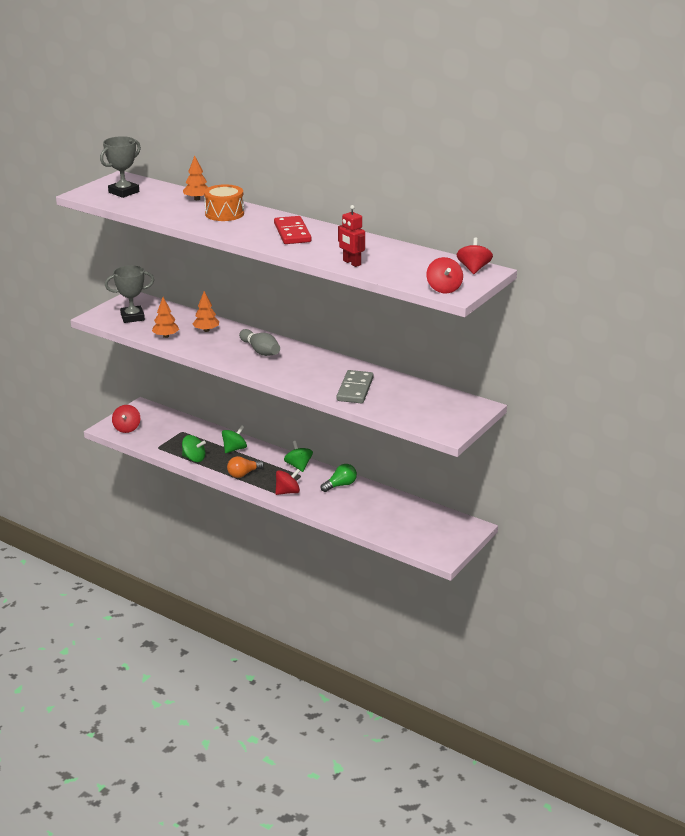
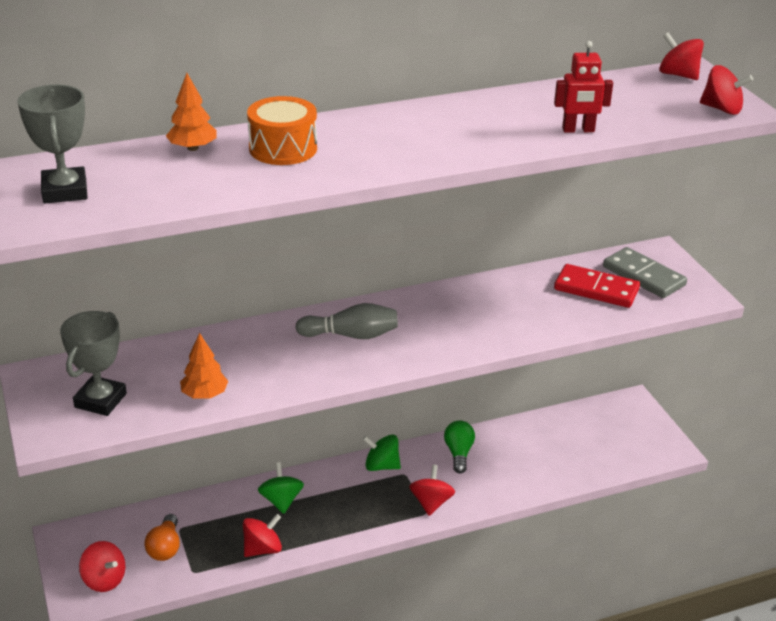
camera: 55 degrees left, 5 degrees up
green spinning top [182,435,206,462] -> red spinning top [243,514,282,557]
orange tree [192,291,219,332] -> none
orange light bulb [227,456,264,478] -> orange light bulb moved to [144,514,180,561]
red domino [274,216,311,244] -> red domino moved to [554,264,640,308]
grey domino [337,370,374,403] -> grey domino moved to [603,247,687,298]

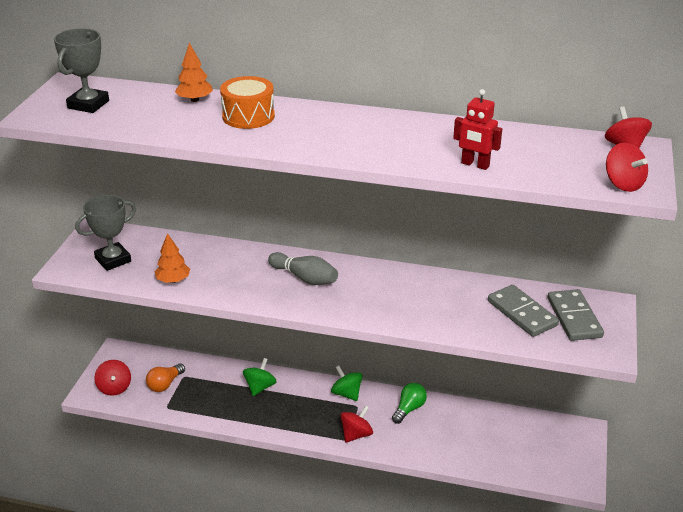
camera: 35 degrees right, 0 degrees up
red spinning top [243,514,282,557] -> none
red domino [554,264,640,308] -> grey domino [488,285,559,337]

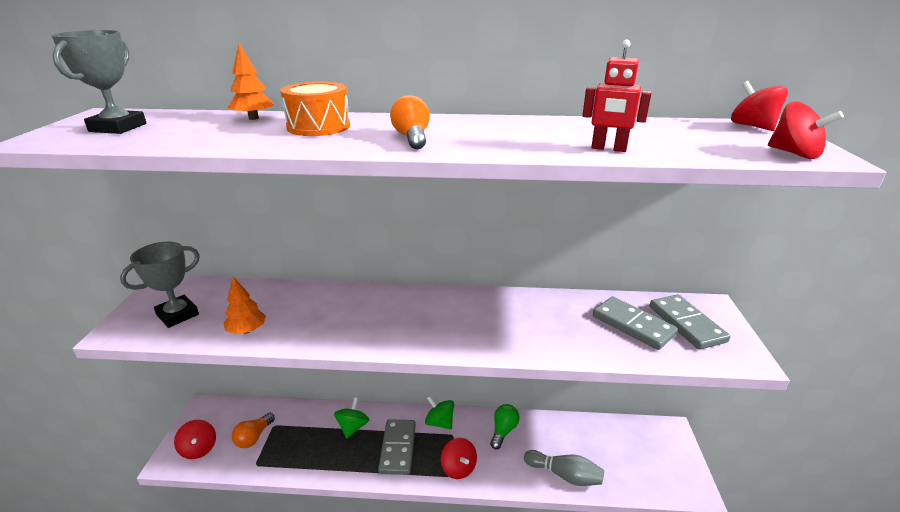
camera: 10 degrees left, 5 degrees down
grey bowling pin [268,252,338,285] -> grey bowling pin moved to [524,450,604,486]
red spinning top [340,405,373,442] -> red spinning top turned 120 degrees clockwise [441,438,477,479]
none -> grey domino [378,420,416,475]
none -> orange light bulb [390,95,430,149]

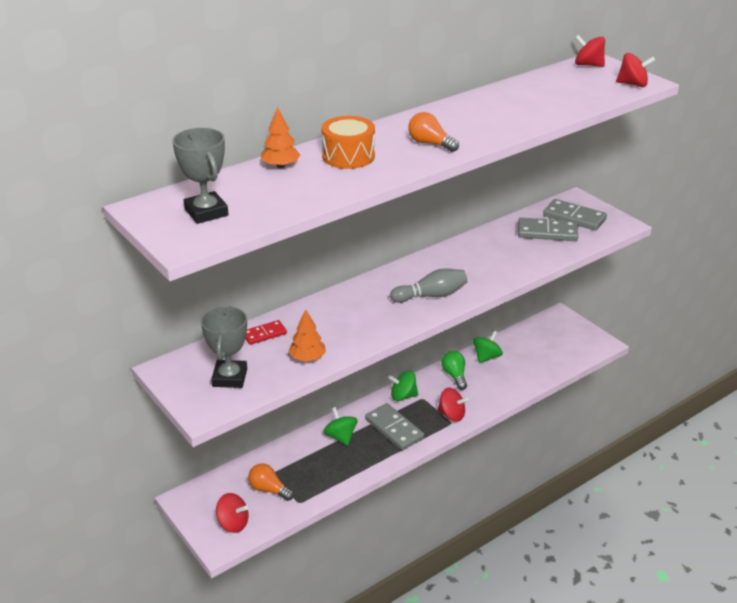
camera: 40 degrees left, 5 degrees up
orange light bulb [232,413,275,448] -> orange light bulb turned 135 degrees clockwise [248,464,294,501]
grey bowling pin [524,450,604,486] -> grey bowling pin moved to [390,268,467,303]
red robot [582,40,652,152] -> none
none -> red domino [245,320,287,345]
none -> green spinning top [473,331,503,363]

